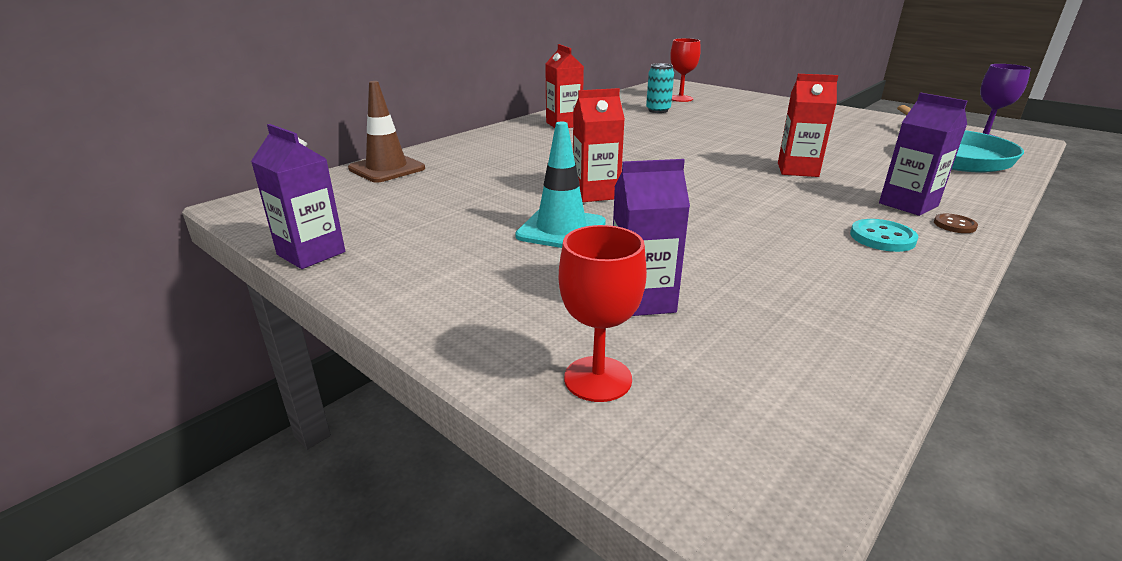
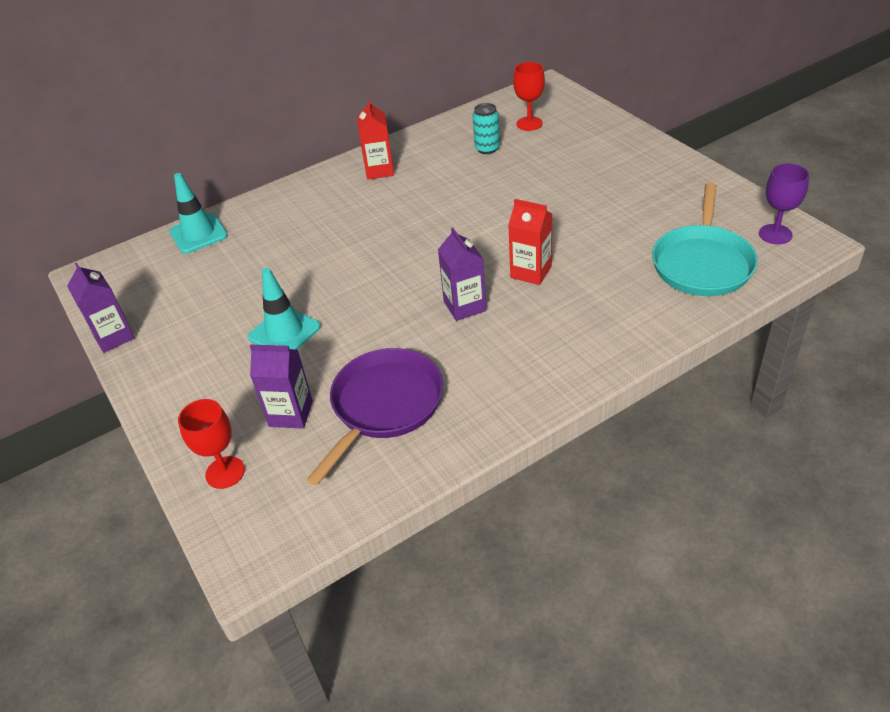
camera: 20 degrees right, 15 degrees up
brown traffic cone [348,81,425,183] -> turquoise traffic cone [170,173,228,254]
red carton [573,88,625,202] -> none
turquoise button [850,219,918,252] -> none
purple carton [879,93,967,216] -> purple carton moved to [438,227,486,321]
brown button [934,214,978,233] -> none
none -> purple pan [306,348,443,486]

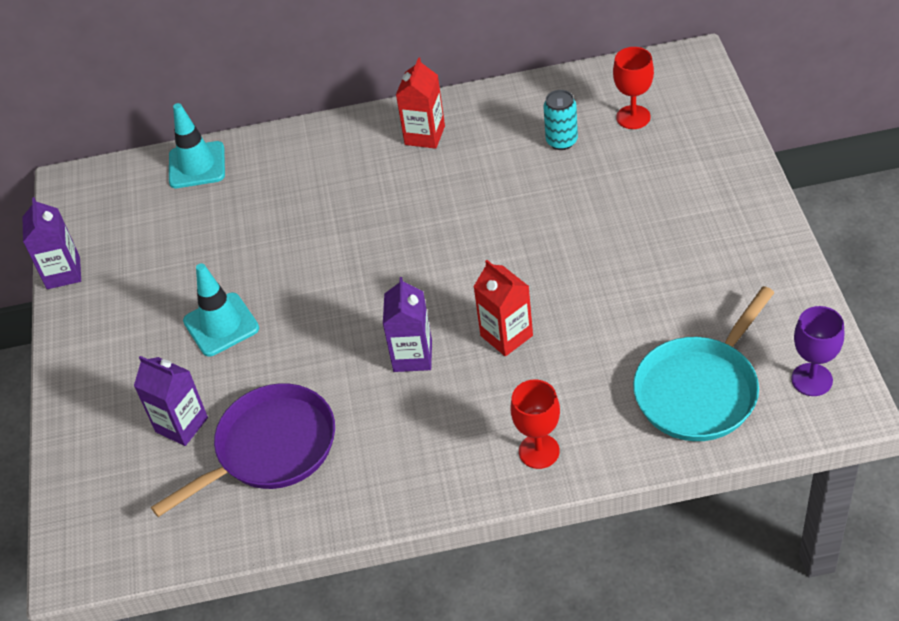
camera: 25 degrees right, 5 degrees up
red goblet [178,399,245,489] -> red goblet moved to [511,379,560,469]

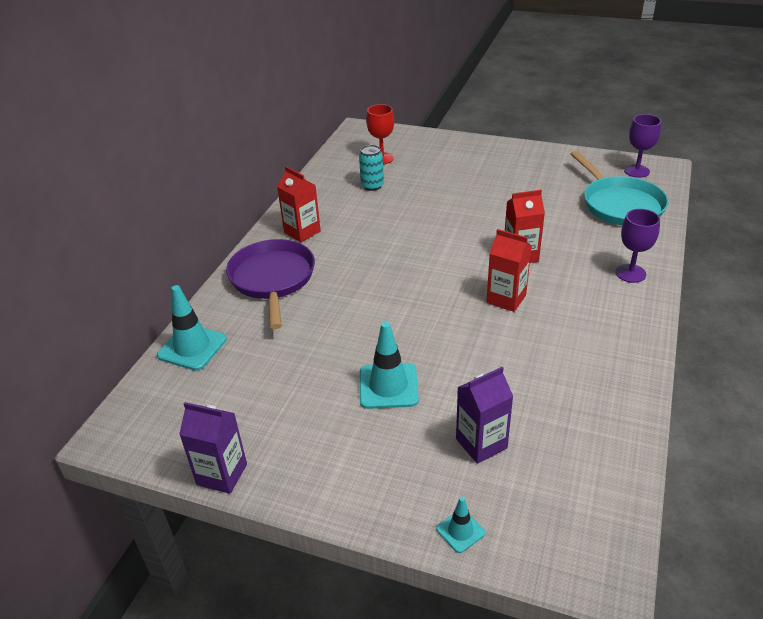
camera: 65 degrees left, 10 degrees down
purple pan [151,383,335,517] -> purple pan moved to [226,239,315,329]
purple carton [383,277,432,372] -> red carton [487,229,532,312]
red goblet [511,379,560,469] -> purple goblet [616,209,660,283]
none -> turquoise traffic cone [436,497,485,553]

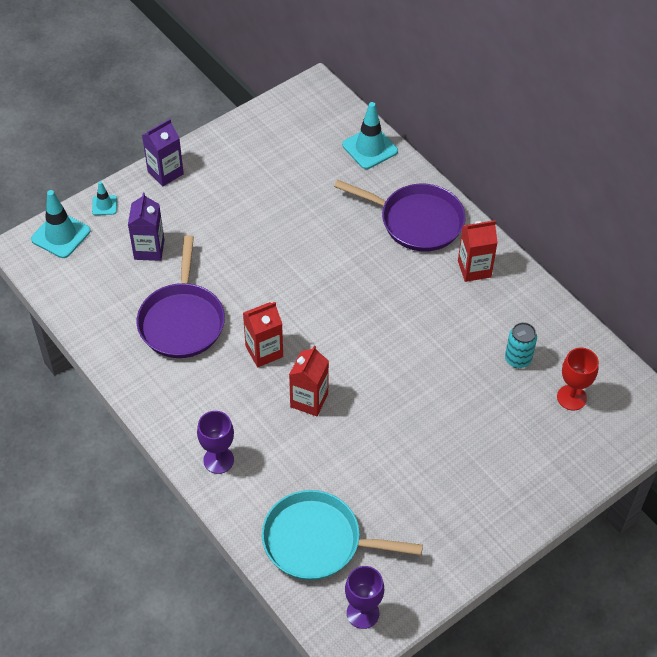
camera: 120 degrees right, 15 degrees up
purple carton [179,402,247,494] -> purple carton moved to [142,119,184,186]
turquoise traffic cone [360,322,419,409] -> turquoise traffic cone moved to [31,190,90,258]
none -> purple pan [137,235,225,358]

